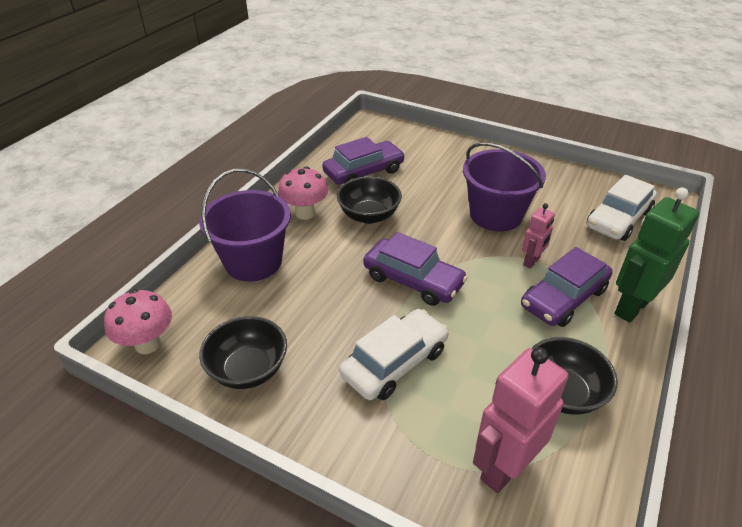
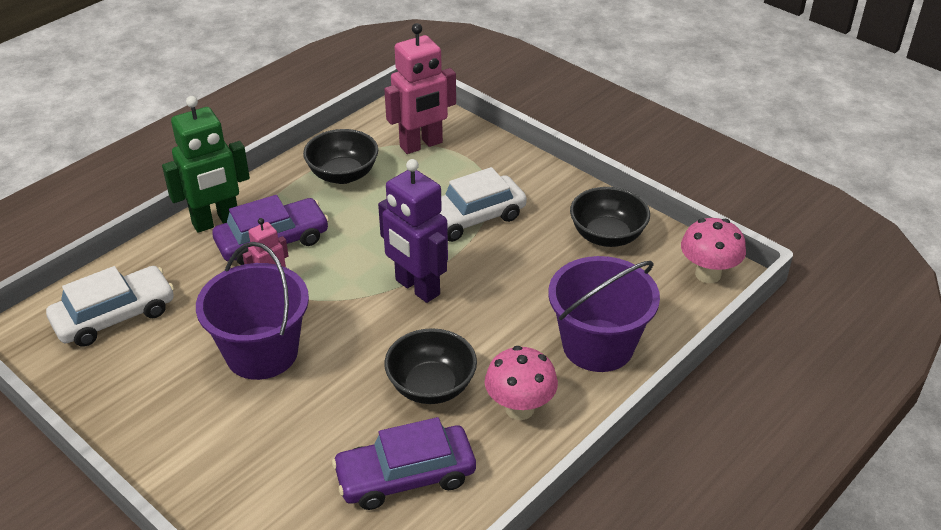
camera: 165 degrees left, 0 degrees up
purple car [363,232,468,306] -> purple robot [378,159,448,303]

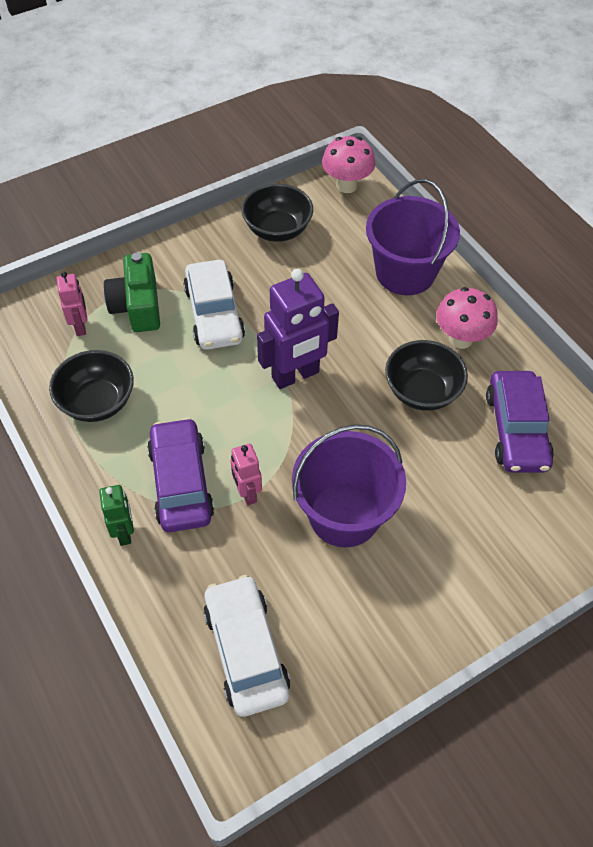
camera: 75 degrees left, 15 degrees up
green robot [162,96,250,233] -> green robot [99,485,134,546], size x0.54
pink robot [384,23,456,154] -> pink robot [57,272,87,336], size x0.54
none -> green camera [104,253,160,332]

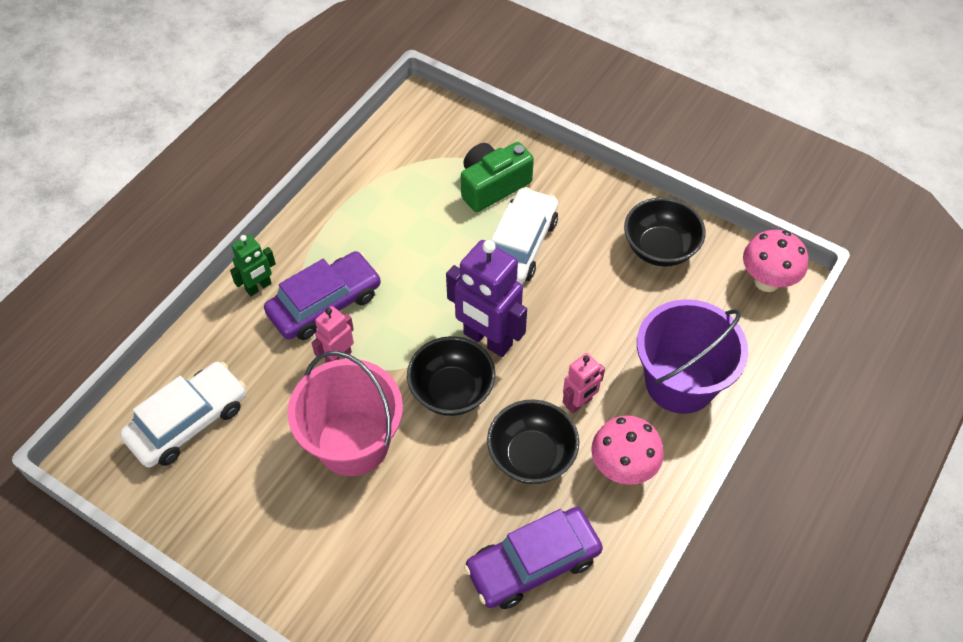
camera: 65 degrees right, 0 degrees up
black bowl [49,350,134,422] -> black bowl moved to [407,336,496,416]
pink robot [57,272,87,336] -> pink robot moved to [563,353,605,414]
white car [183,260,245,350] -> white car turned 150 degrees clockwise [491,187,558,284]
purple bucket [292,424,406,547] -> pink bucket [287,351,403,476]

